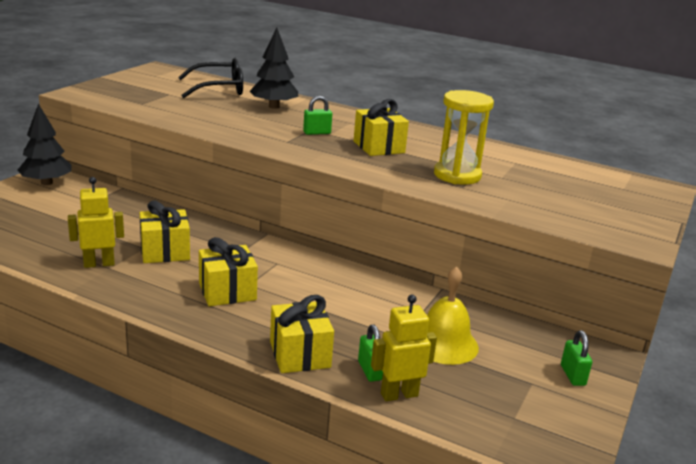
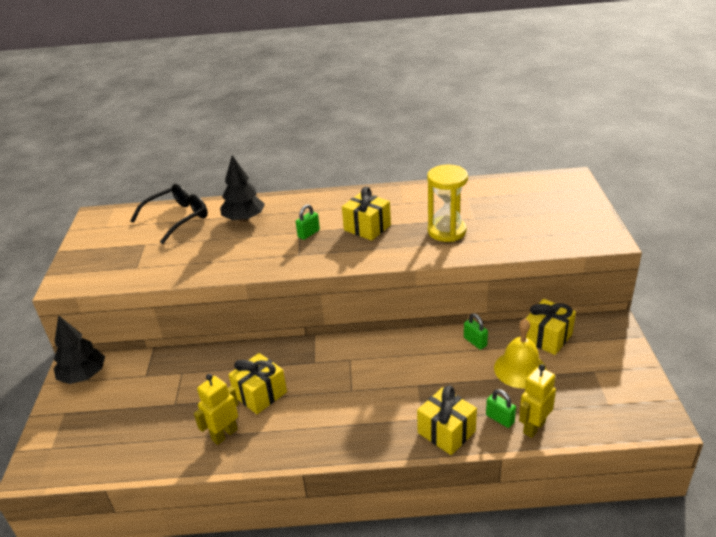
camera: 25 degrees left, 10 degrees up
yellow gift [199,237,258,306] -> yellow gift moved to [526,299,576,355]
green padlock [561,330,592,386] -> green padlock moved to [464,313,488,350]

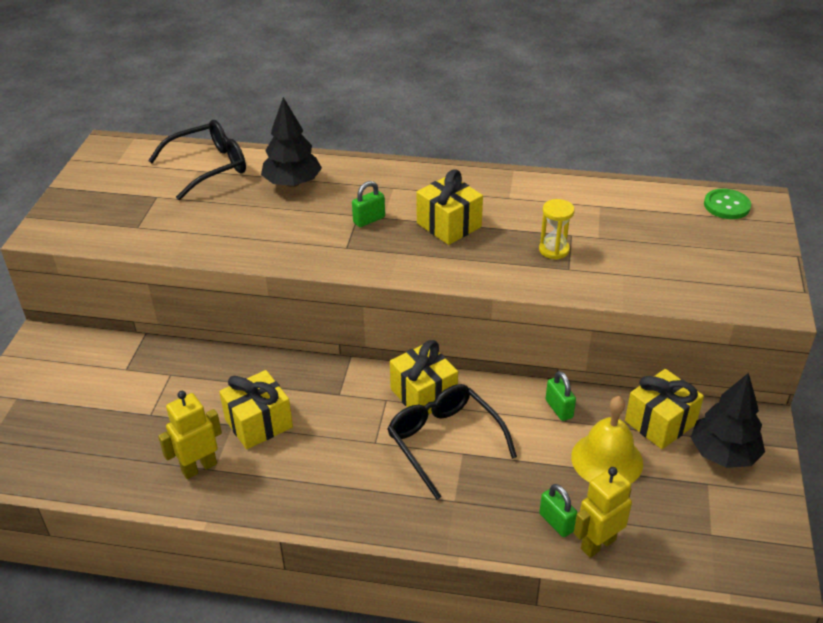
camera: 10 degrees right, 5 degrees up
black tree [54,315,105,384] -> black tree moved to [690,373,765,468]
yellow gift [417,385,477,455] -> yellow gift moved to [390,340,458,415]
yellow hourglass [427,165,468,242] -> yellow hourglass [539,199,575,260], size x0.57
none -> black glasses [387,384,517,500]
none -> green button [704,189,751,219]

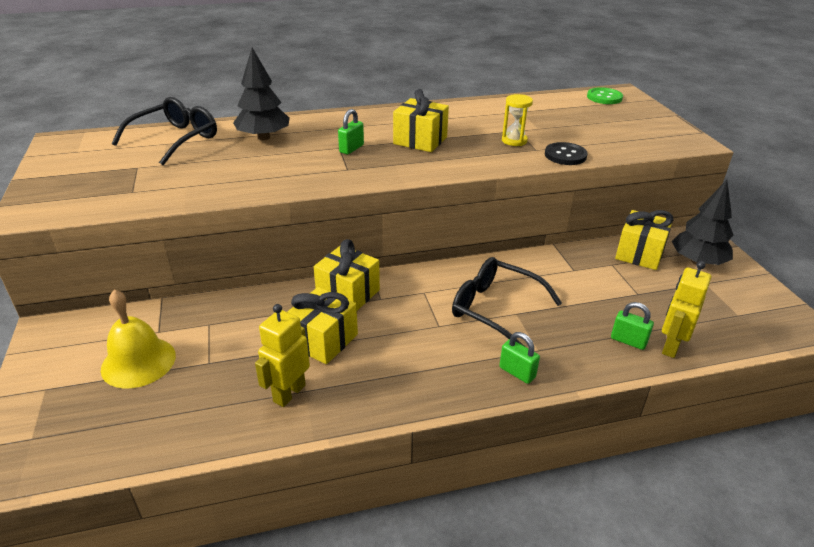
camera: 25 degrees left, 5 degrees down
yellow gift [390,340,458,415] -> yellow gift moved to [314,239,380,310]
green padlock [546,371,576,421] -> green padlock moved to [499,332,540,384]
yellow bell [571,396,643,483] -> yellow bell moved to [101,290,176,389]
none -> black button [545,142,588,165]

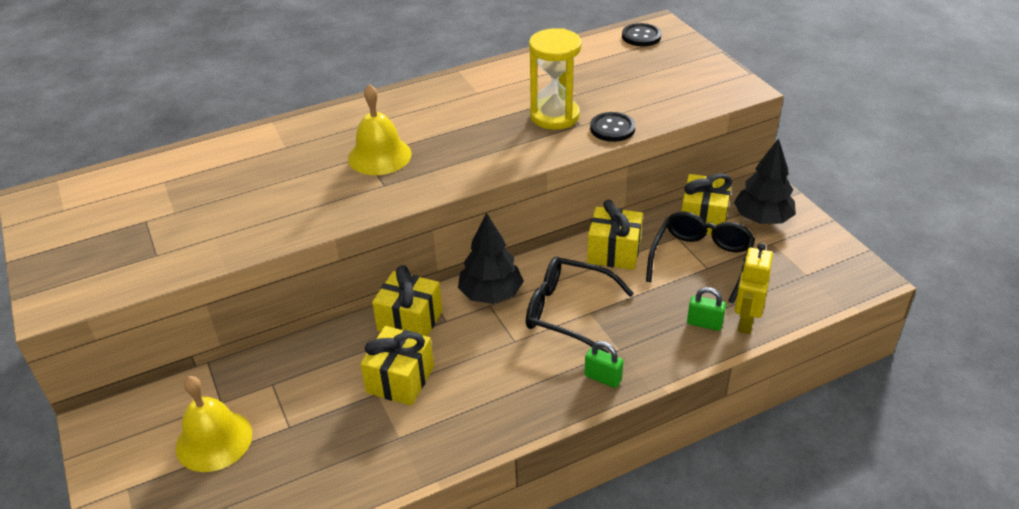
camera: 10 degrees left, 5 degrees up
black glasses [112,97,217,165] -> black glasses moved to [646,211,755,303]
black tree [233,48,290,140] -> black tree moved to [458,213,524,304]
yellow robot [255,304,310,407] -> none
green padlock [338,109,364,154] -> yellow bell [348,84,412,175]
yellow gift [393,89,449,152] -> yellow gift moved to [587,200,643,270]
yellow hourglass [502,94,533,146] -> yellow hourglass [529,28,582,130], size x1.75
green button [587,87,623,104] -> black button [622,23,662,47]

